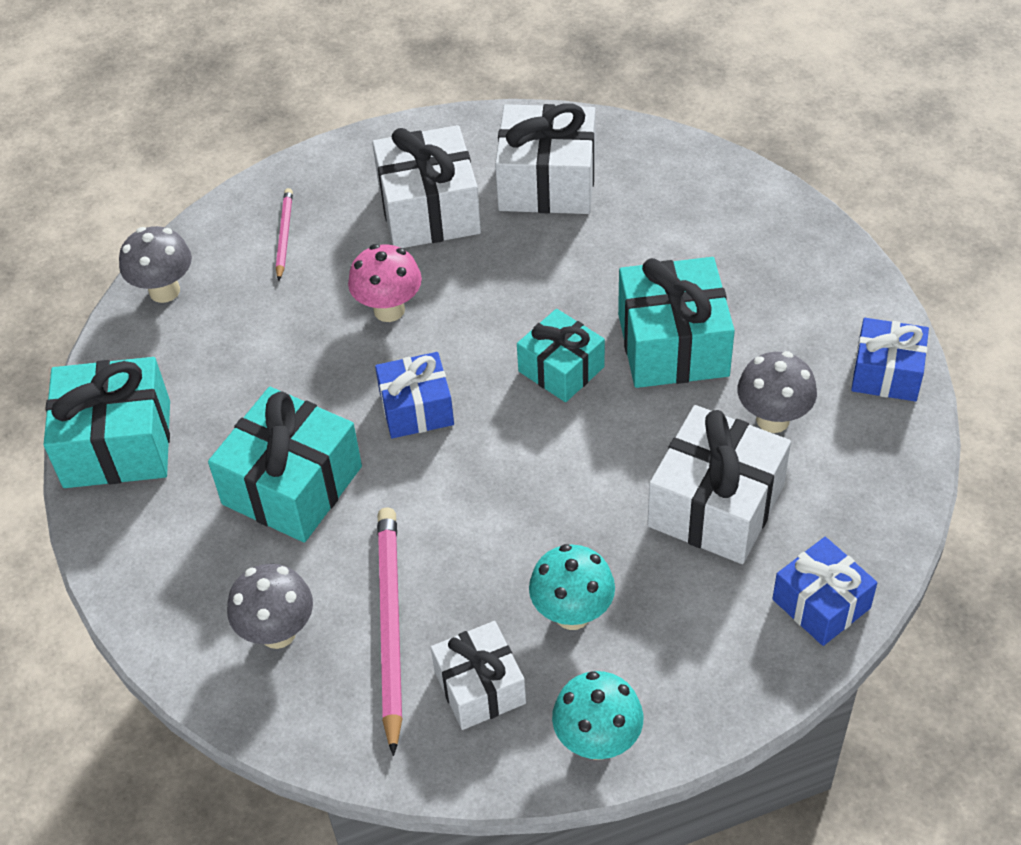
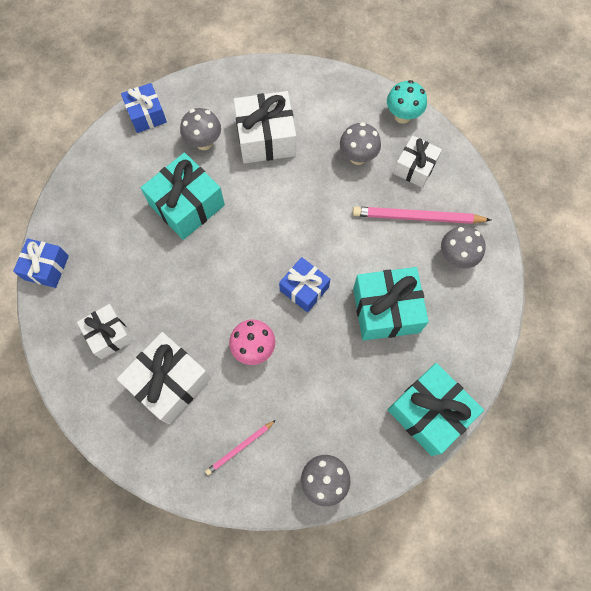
camera: 130 degrees left, 20 degrees up
pink pencil [377,507,403,756] -> pink pencil turned 45 degrees clockwise [353,206,491,224]
white gift [495,103,595,214] -> white gift [77,304,133,359], size x0.63
turquoise gift [517,309,605,402] -> none
turquoise mushroom [529,544,615,630] -> grey mushroom [340,122,381,165]
blue gift [772,537,877,646] -> blue gift moved to [13,238,69,288]

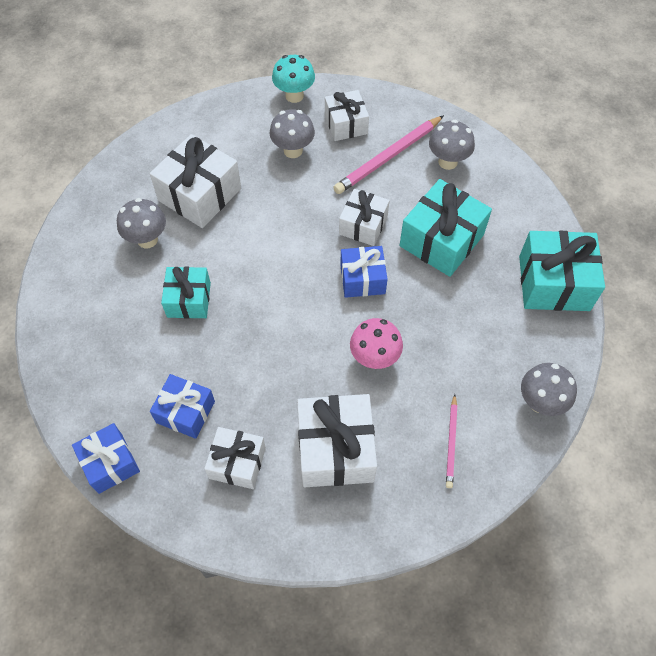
camera: 45 degrees left, 10 degrees down
blue gift [121,83,167,133] -> blue gift moved to [150,374,215,439]
turquoise gift [141,153,225,240] -> turquoise gift [161,267,211,319], size x0.63
none -> white gift [339,189,390,246]

